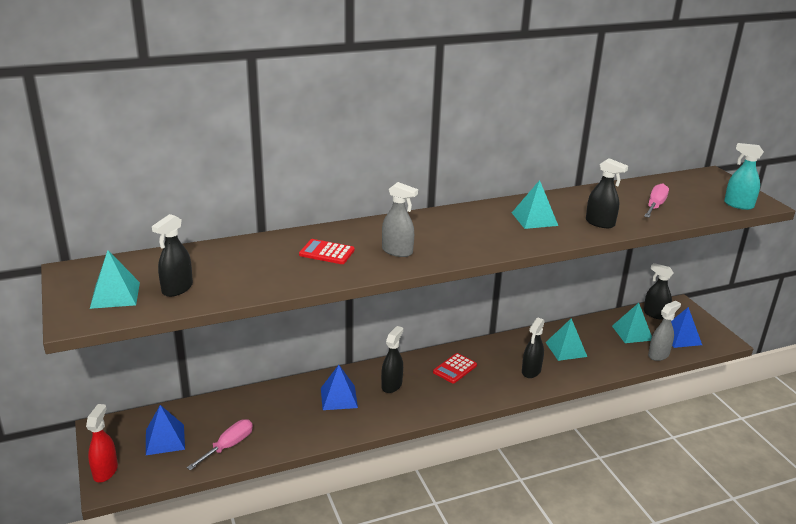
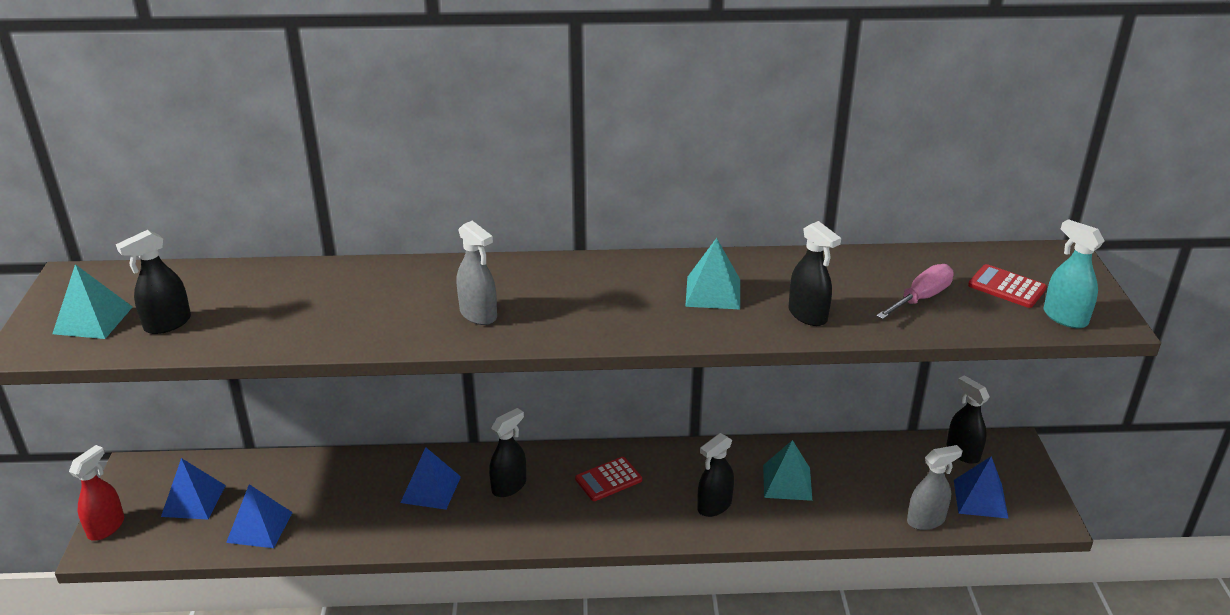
camera: 20 degrees right, 5 degrees up
pink screwdriver [187,419,253,470] -> blue pyramid [226,484,293,548]
red calculator [299,239,355,264] -> red calculator moved to [968,264,1047,308]
turquoise pyramid [612,303,652,343] -> none

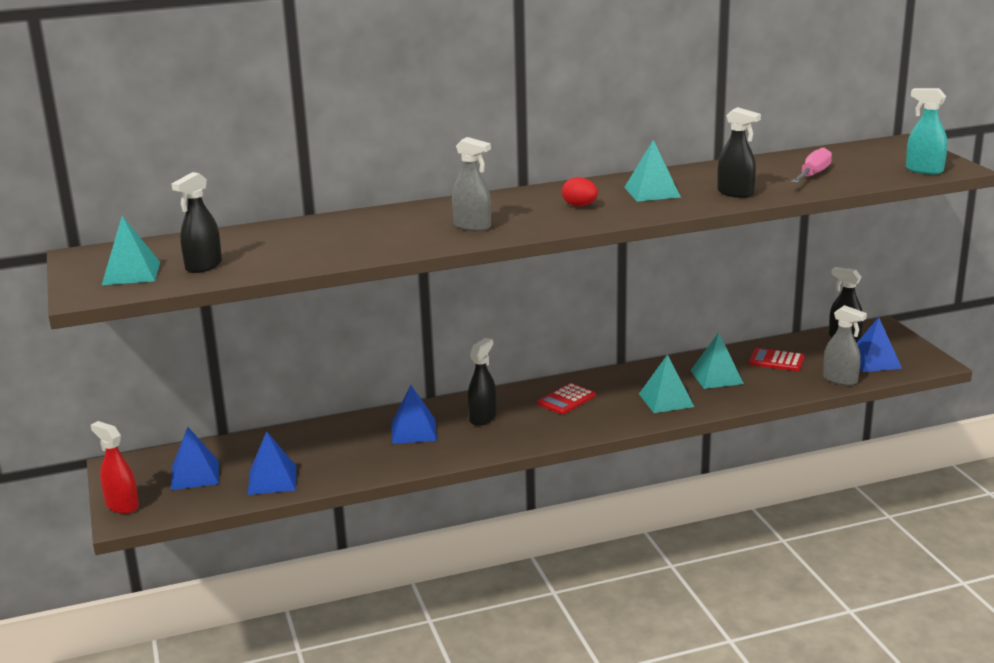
camera: 15 degrees left, 10 degrees down
red spray bottle [69,445,124,541] -> red spray bottle turned 60 degrees counterclockwise [91,421,139,514]
black spray bottle [697,433,734,517] -> turquoise pyramid [639,354,694,413]
grey spray bottle [907,445,963,530] -> grey spray bottle turned 75 degrees clockwise [823,305,867,386]
red calculator [968,264,1047,308] -> red calculator moved to [749,348,804,371]
none -> red egg [562,177,598,206]

